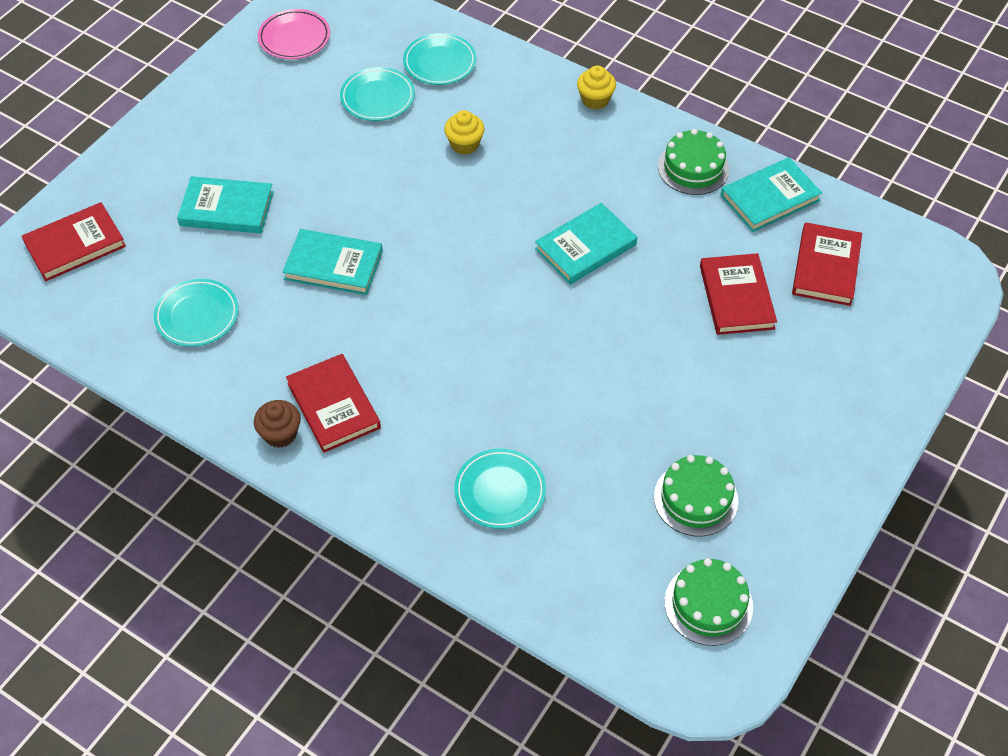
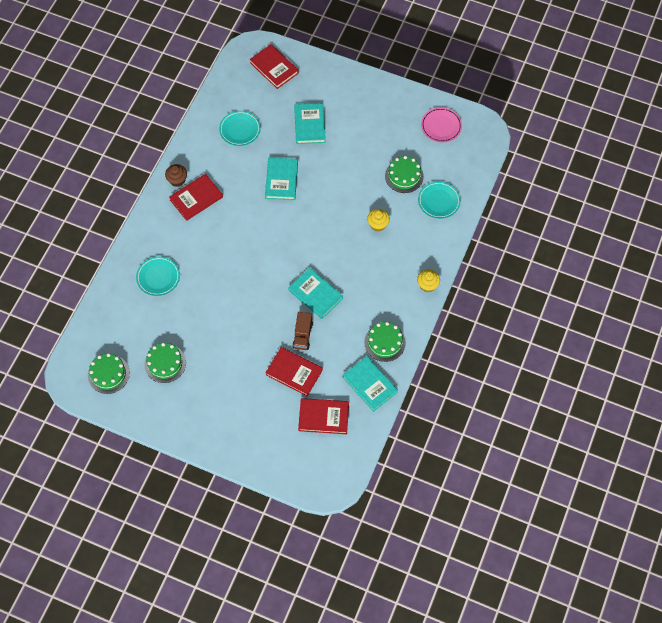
camera: 80 degrees right, 10 degrees up
turquoise plate [340,67,415,121] -> green cake [385,156,424,193]
red book [700,253,777,335] -> red book turned 45 degrees clockwise [265,347,323,396]
none -> brown truck [292,312,313,350]

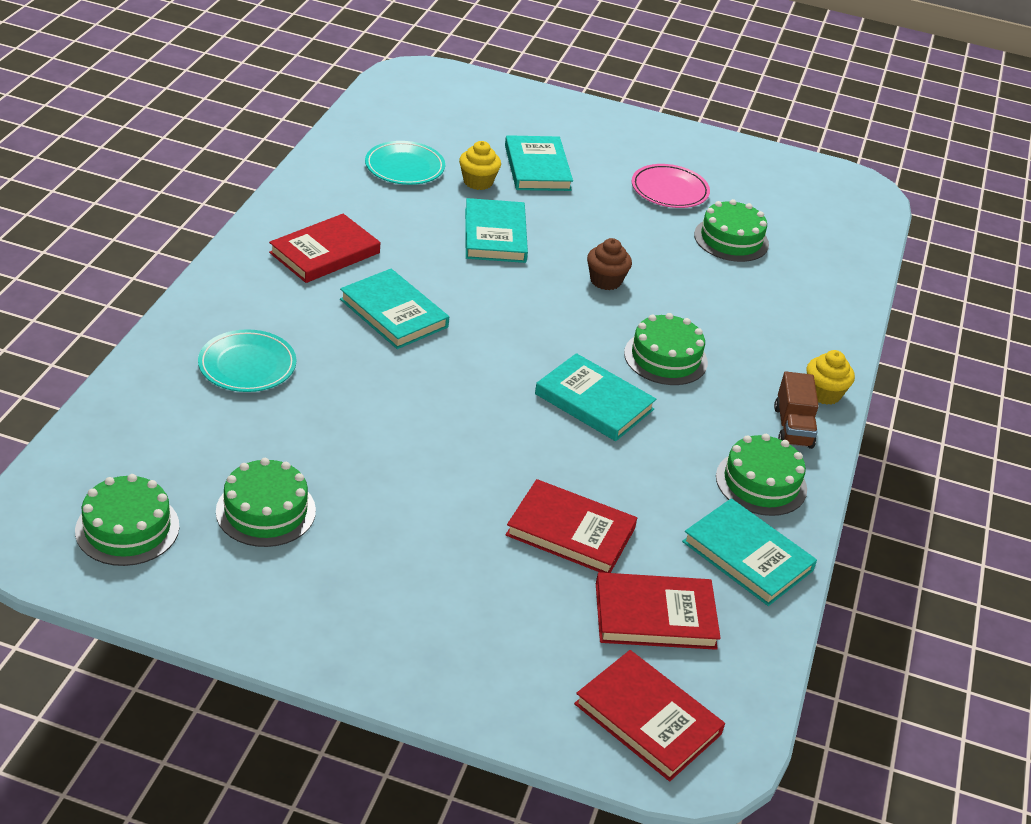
camera: 10 degrees left, 25 degrees down
brown cupcake [165,164,187,187] -> brown cupcake moved to [587,238,632,290]
red book [250,44,299,89] -> red book moved to [574,650,725,781]
brown truck [292,312,313,350] -> brown truck moved to [774,372,819,449]
yellow cupcake [367,209,390,232] -> yellow cupcake moved to [459,141,501,190]
turquoise plate [418,181,461,219] -> none
pink plate [421,107,462,143] -> pink plate moved to [632,164,710,208]
none -> turquoise book [340,269,449,349]
none -> green cake [624,313,708,385]

